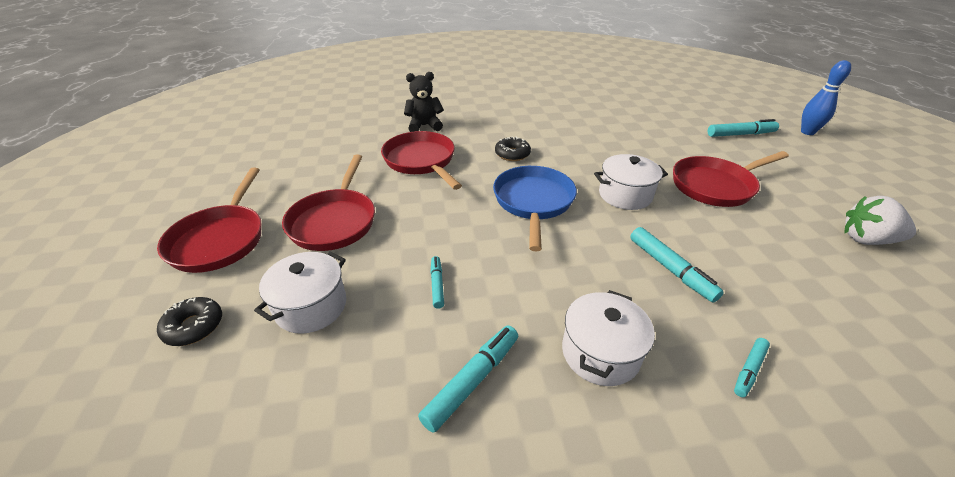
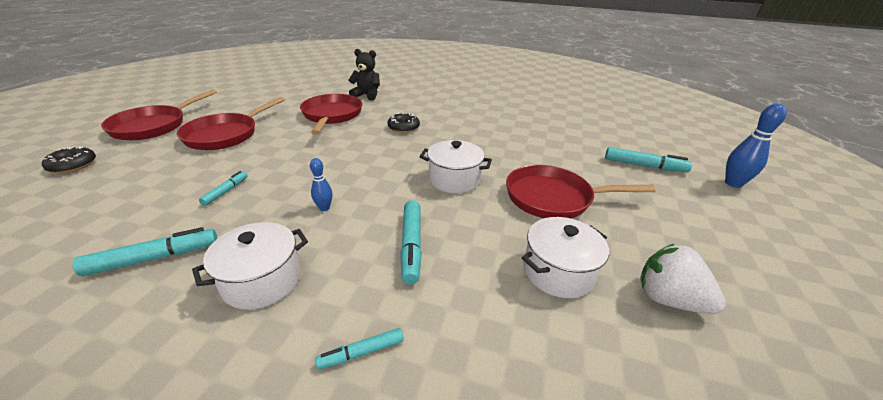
camera: 25 degrees right, 5 degrees down
white pot [254,251,346,334] -> white pot moved to [522,217,609,298]
blue pan [493,166,577,251] -> none
none -> blue bowling pin [310,158,332,211]

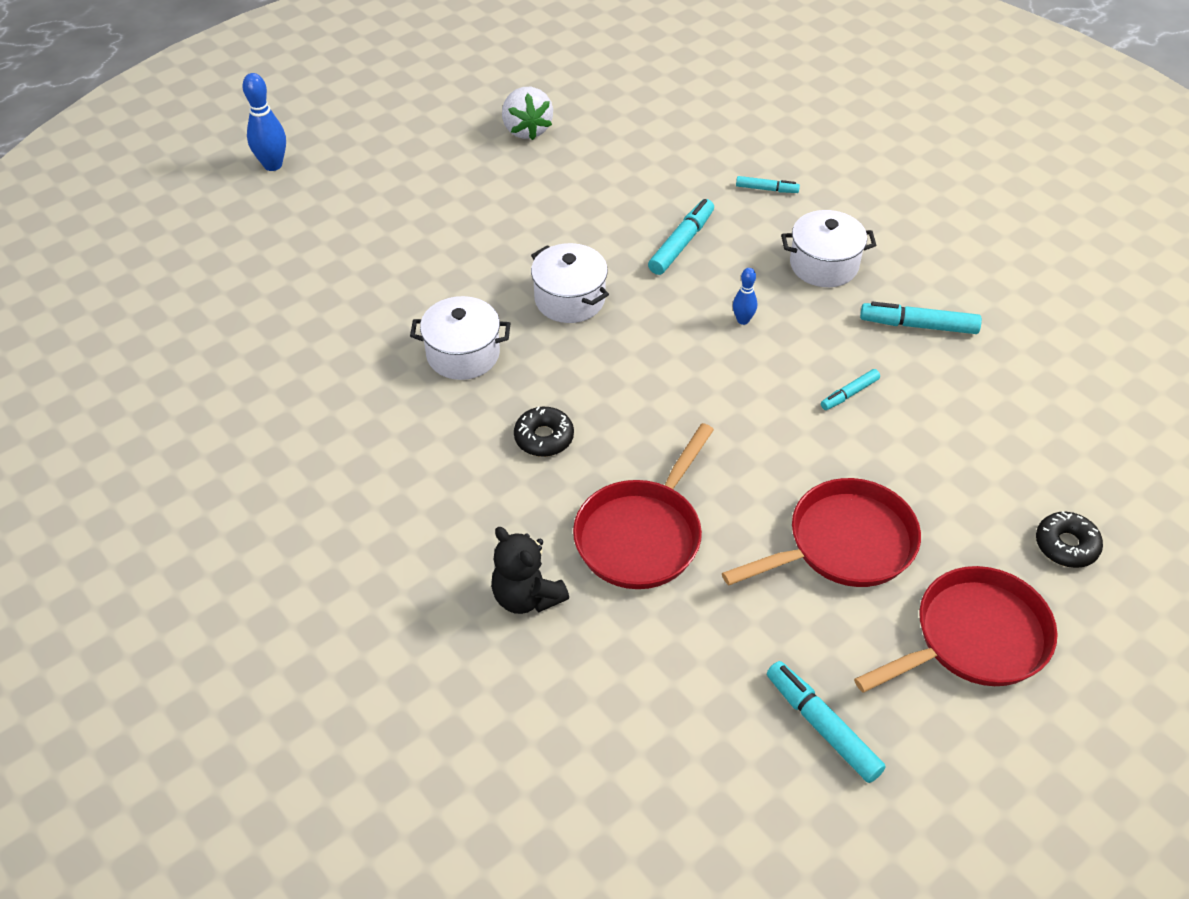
camera: 145 degrees left, 15 degrees up
red pan [506,165,656,218] -> none
white pot [522,217,609,298] -> white pot moved to [410,296,511,380]
turquoise marker [605,147,692,173] -> turquoise marker moved to [767,661,886,783]

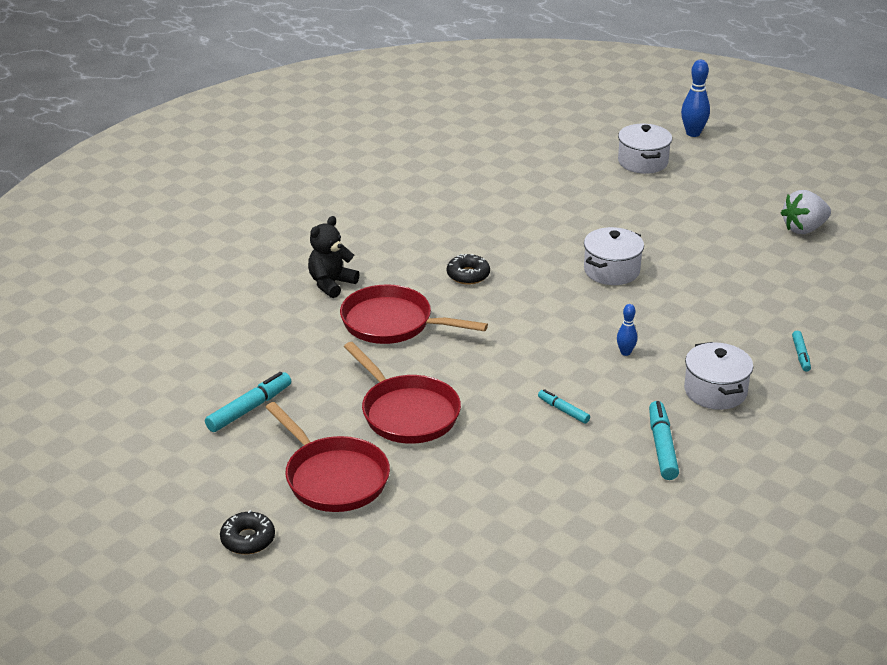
camera: 80 degrees right, 15 degrees down
white pot [410,296,511,380] -> white pot moved to [618,124,672,174]
turquoise marker [648,199,714,275] -> none
black donut [1036,511,1103,568] -> black donut moved to [220,510,275,554]

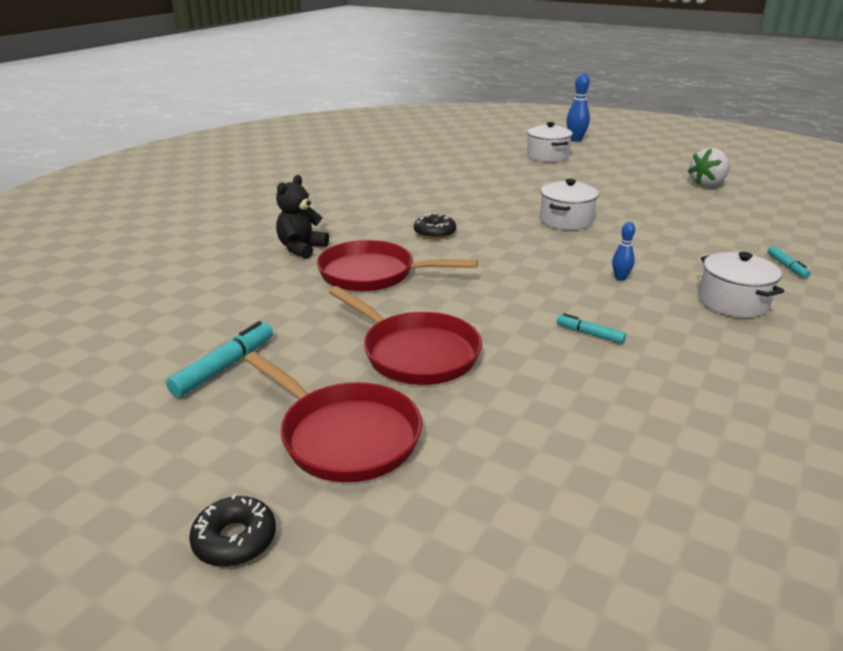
camera: 10 degrees left, 5 degrees down
turquoise marker [649,401,679,480] -> none

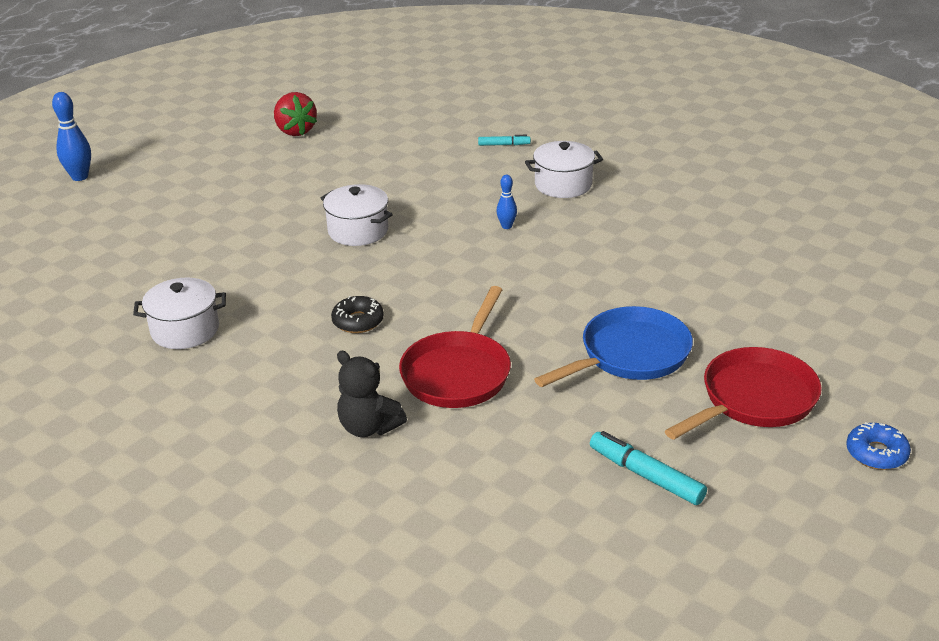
camera: 80 degrees left, 5 degrees up
black donut [189,494,276,567] -> blue donut [846,422,911,470]
red pan [329,286,482,385] -> blue pan [534,306,693,387]
white pot [527,122,573,162] -> white pot moved to [133,278,226,349]
turquoise marker [557,313,626,344] -> none
white strawberry [688,147,730,187] -> red strawberry [274,92,317,136]

